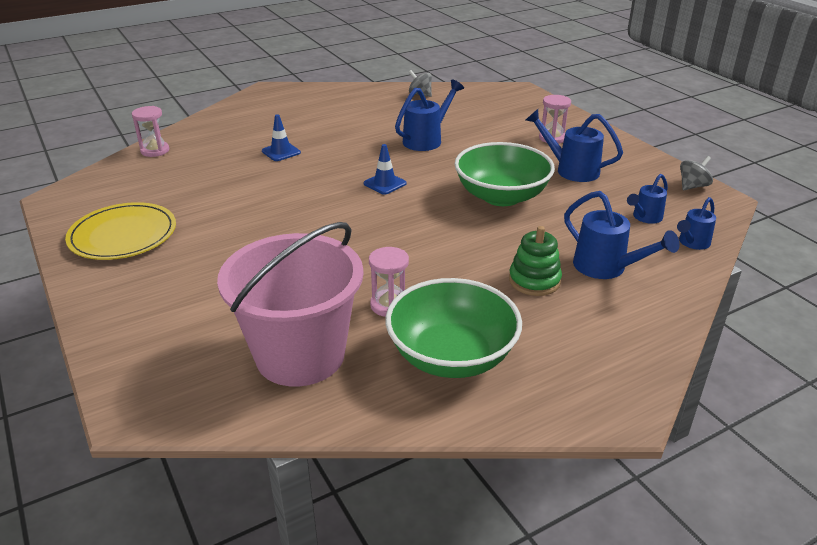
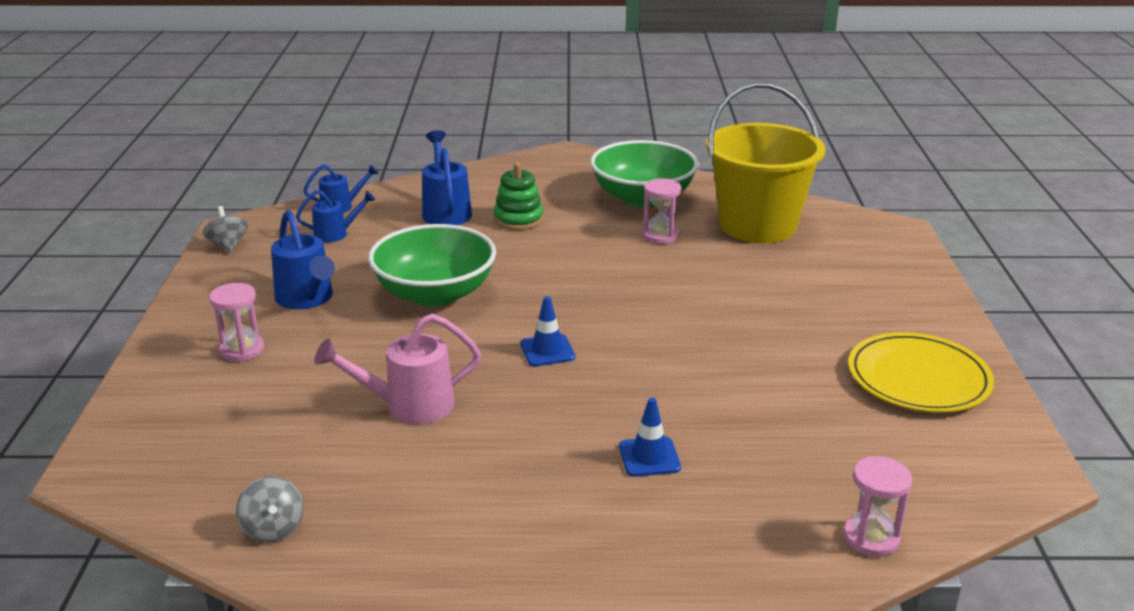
camera: 150 degrees left, 5 degrees down
pink bucket [217,222,363,387] -> yellow bucket [706,83,826,243]
blue watering can [395,79,464,151] -> pink watering can [314,314,481,424]
grey spinning top [680,156,713,190] -> grey spinning top turned 75 degrees clockwise [203,206,248,253]

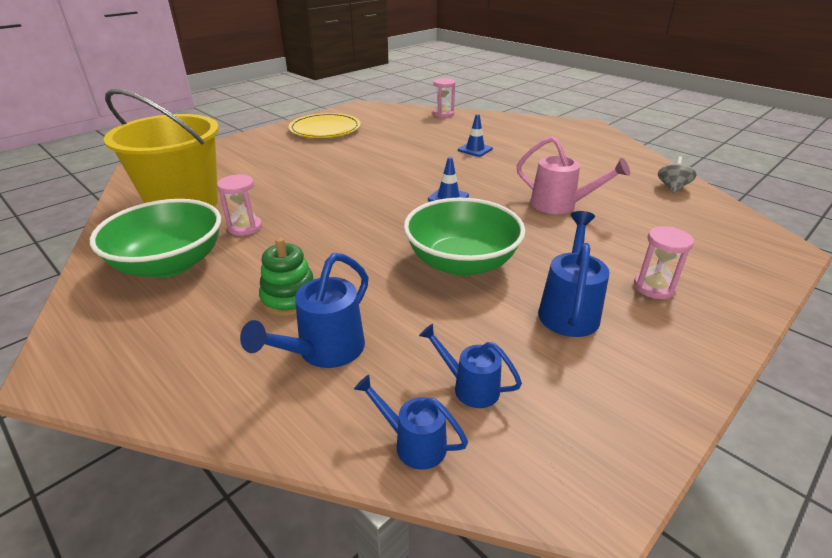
camera: 135 degrees left, 5 degrees up
grey spinning top [203,206,248,253] -> none

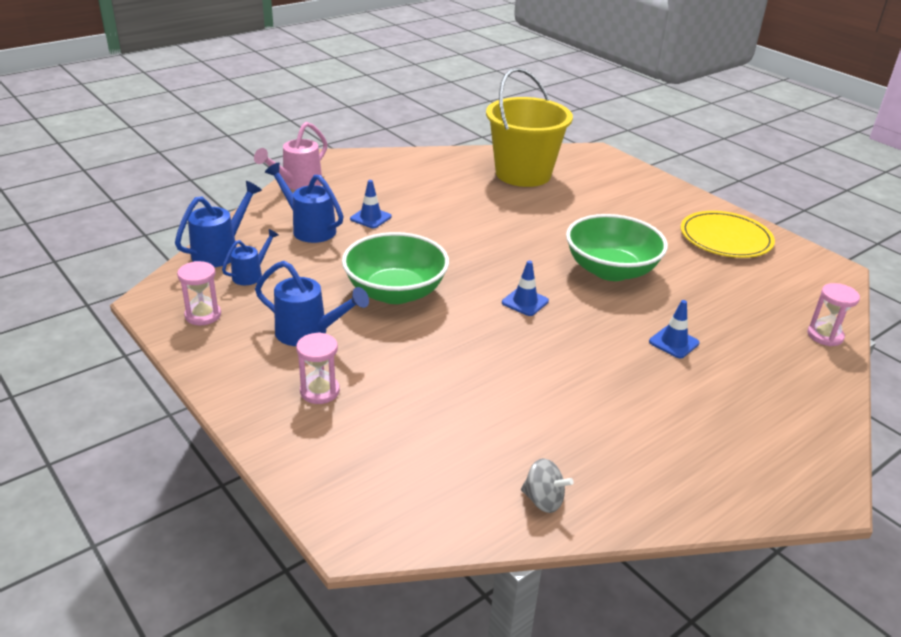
camera: 95 degrees right, 0 degrees up
green bowl [90,199,221,278] -> green bowl moved to [566,214,668,281]
pink hourglass [217,174,262,236] -> pink hourglass moved to [177,261,221,325]
green stacking toy [259,238,314,316] -> blue traffic cone [350,180,391,228]
blue watering can [354,375,468,470] -> blue watering can [175,181,262,267], size x1.59
pink watering can [517,136,630,214] -> pink watering can moved to [254,122,328,190]

